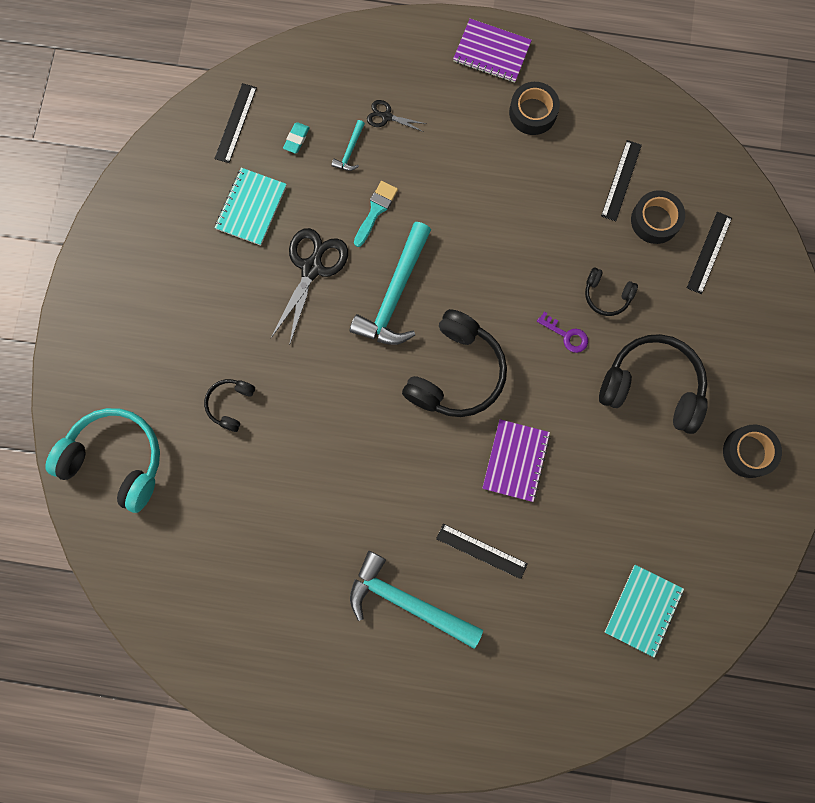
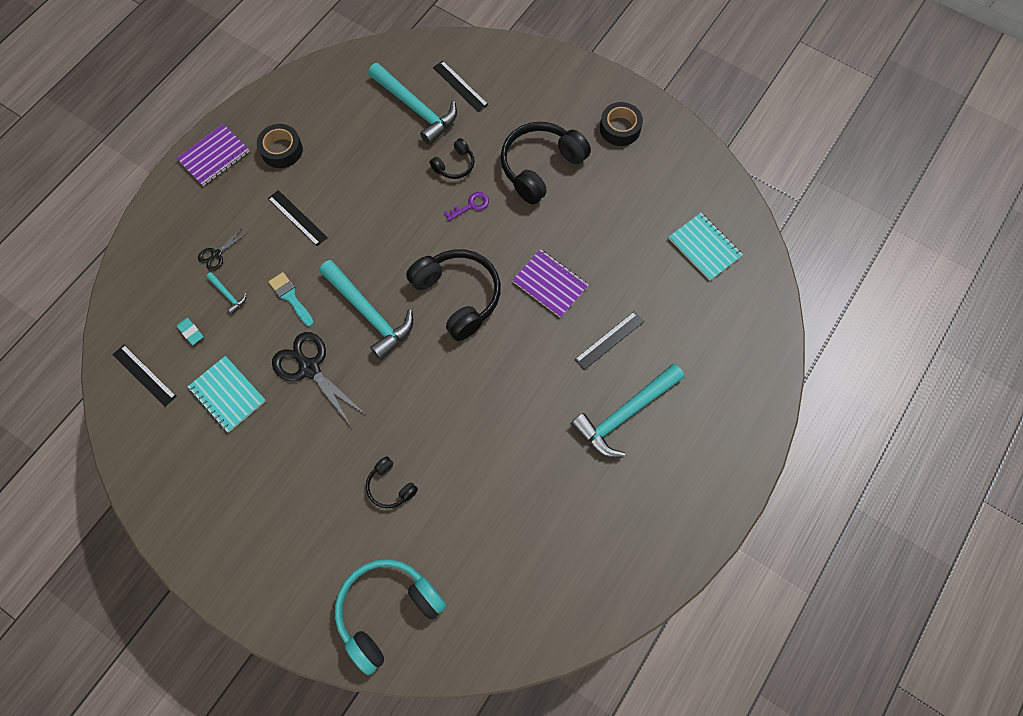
camera: 65 degrees left, 10 degrees down
black ruler [601,140,642,221] -> black ruler moved to [268,190,328,246]
black tape [631,190,685,244] -> turquoise hammer [368,63,457,145]

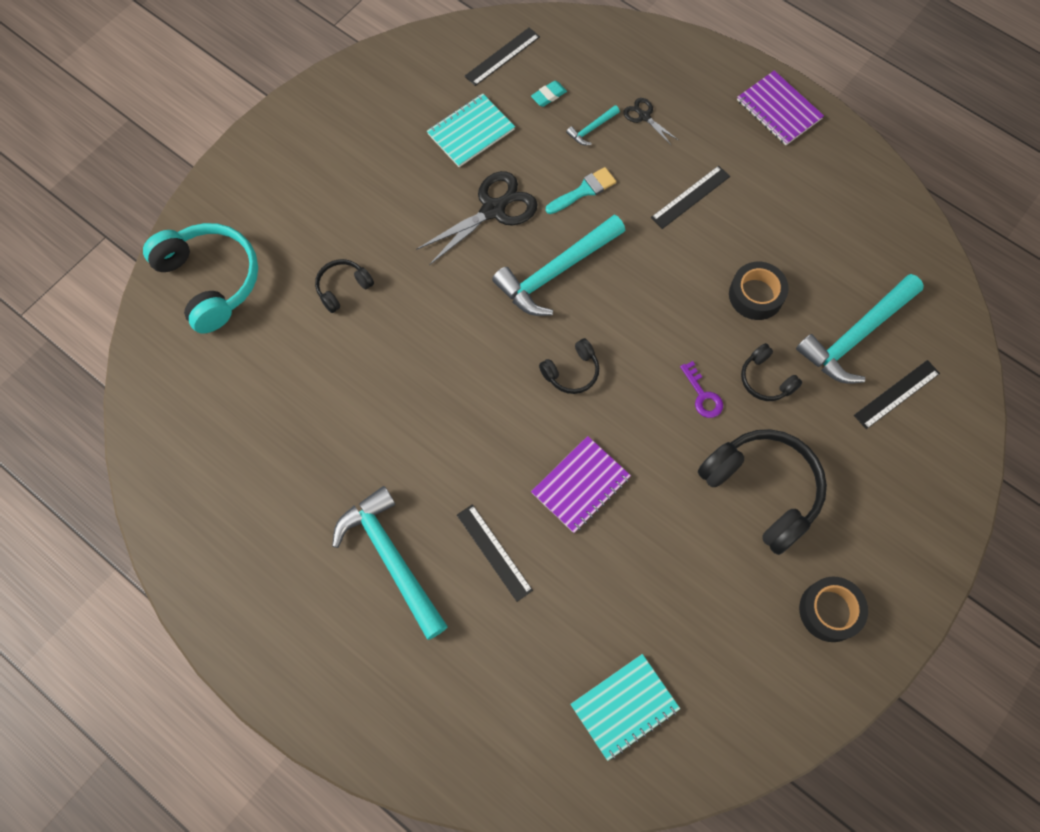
camera: 95 degrees right, 0 degrees up
black tape [257,124,303,168] -> black tape moved to [729,262,789,320]
black headphones [406,249,501,341] -> black headphones [539,338,599,394], size x0.50

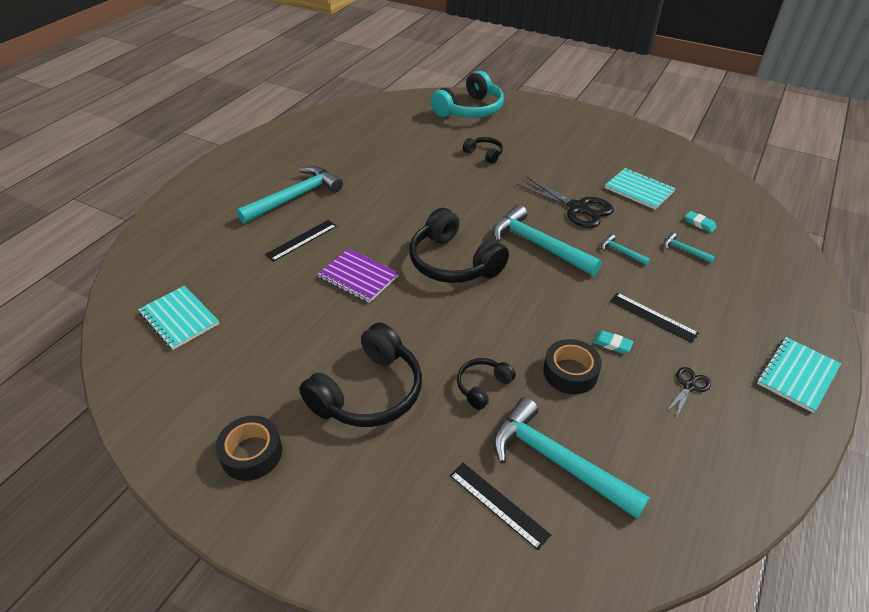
camera: 80 degrees right, 25 degrees down
black ruler [464,27,540,86] -> none
black headphones [539,338,599,394] -> black headphones [409,208,509,283], size x2.00
turquoise brush [546,167,616,214] -> turquoise hammer [601,234,650,265]
black scissors [623,98,678,145] -> black scissors moved to [665,367,711,418]
purple key [680,361,723,418] -> none
purple notebook [737,70,824,145] -> turquoise notebook [757,337,841,413]
none -> turquoise eraser [593,331,634,354]

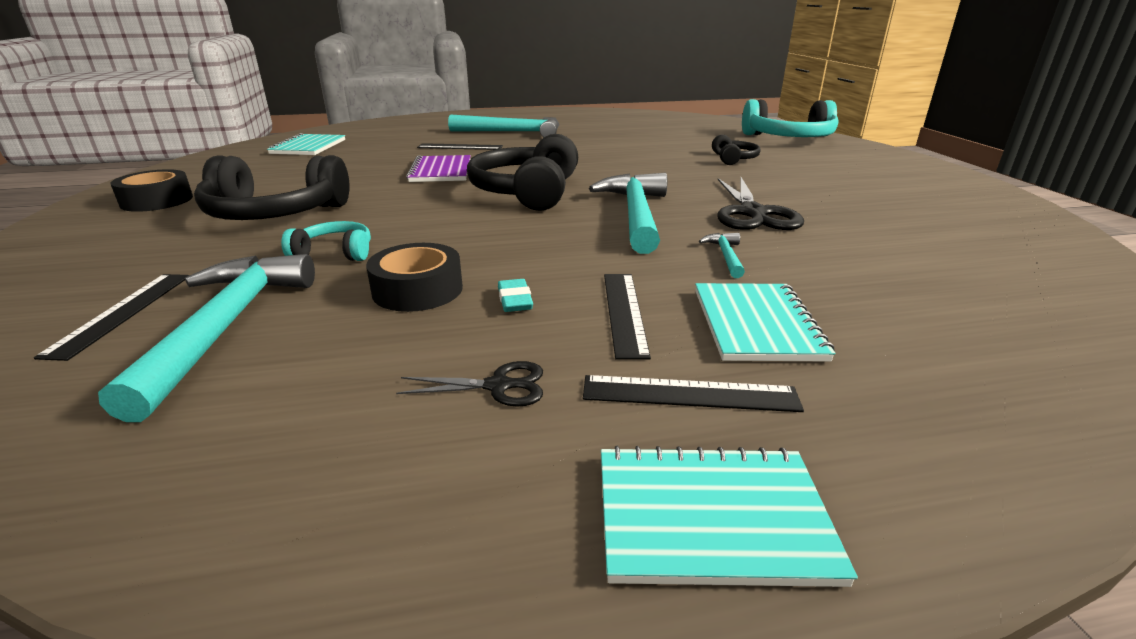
camera: 50 degrees right, 15 degrees down
black headphones [457,358,516,410] -> turquoise headphones [281,221,371,261]
turquoise notebook [605,168,676,210] -> turquoise notebook moved to [695,283,836,362]
turquoise hammer [664,232,715,263] -> none
turquoise eraser [685,211,717,233] -> none
none -> black ruler [583,375,804,412]

